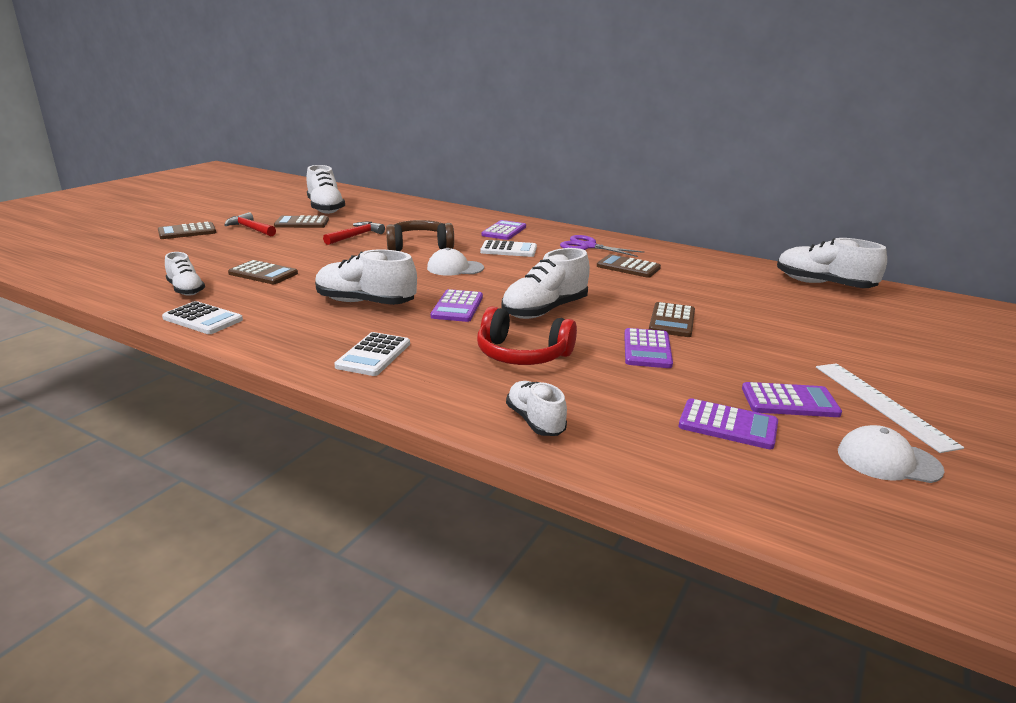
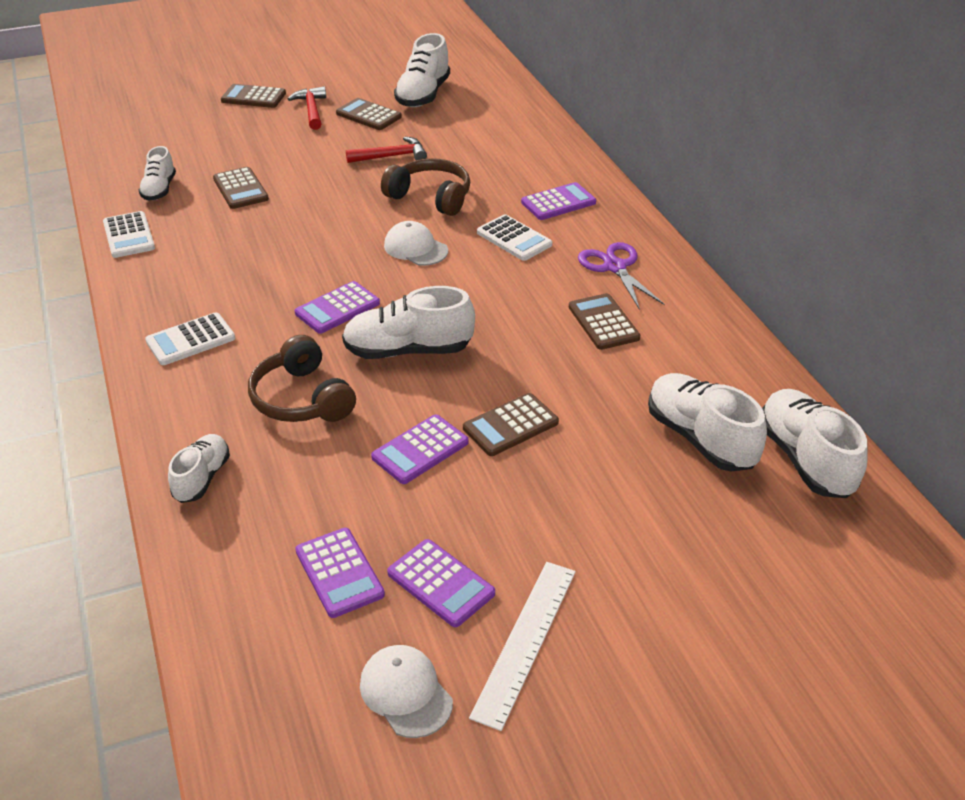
camera: 40 degrees right, 15 degrees up
white shoe [315,249,417,305] -> white shoe moved to [648,373,767,472]
red headphones [477,306,577,365] -> brown headphones [248,335,356,422]

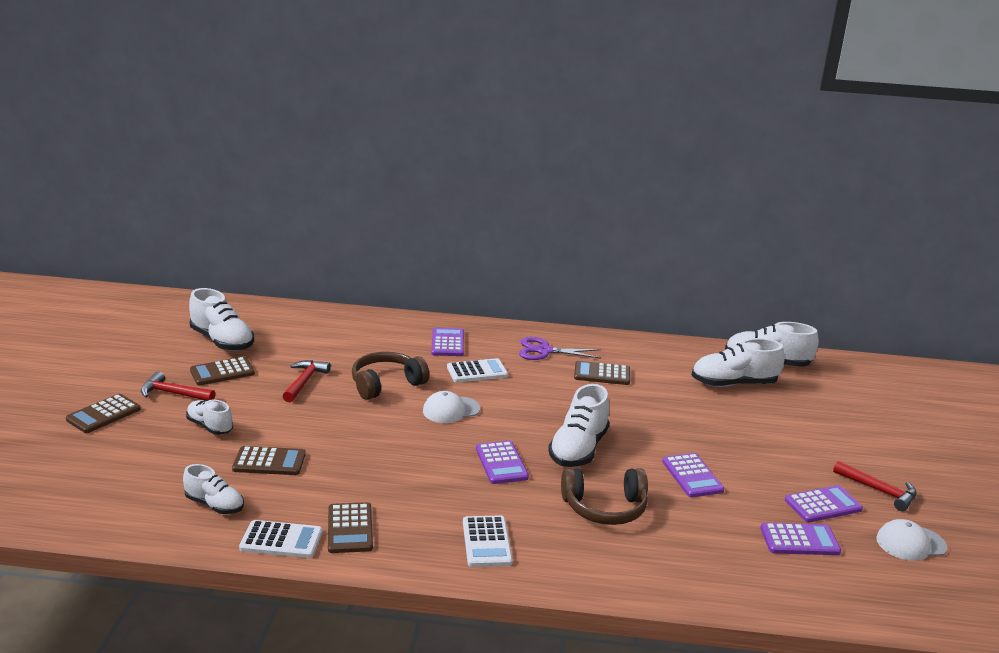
camera: 65 degrees left, 15 degrees down
white shoe [168,434,230,503] -> white shoe moved to [186,400,233,435]
brown calculator [463,393,559,456] -> brown calculator moved to [328,502,373,553]
white ruler [469,562,576,731] -> red hammer [833,460,917,511]

